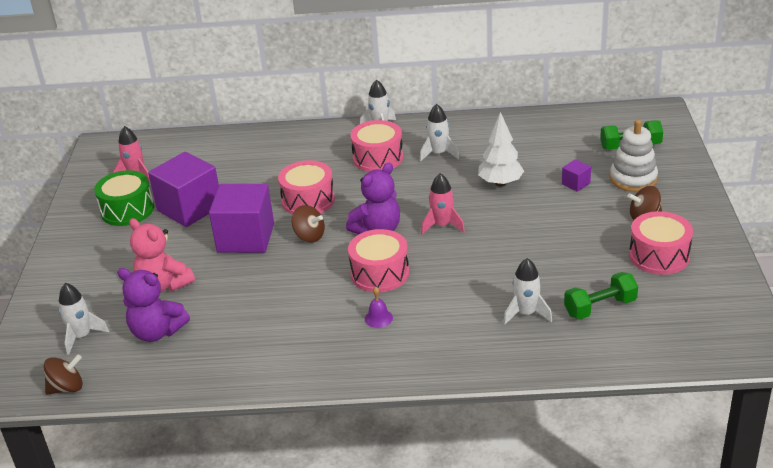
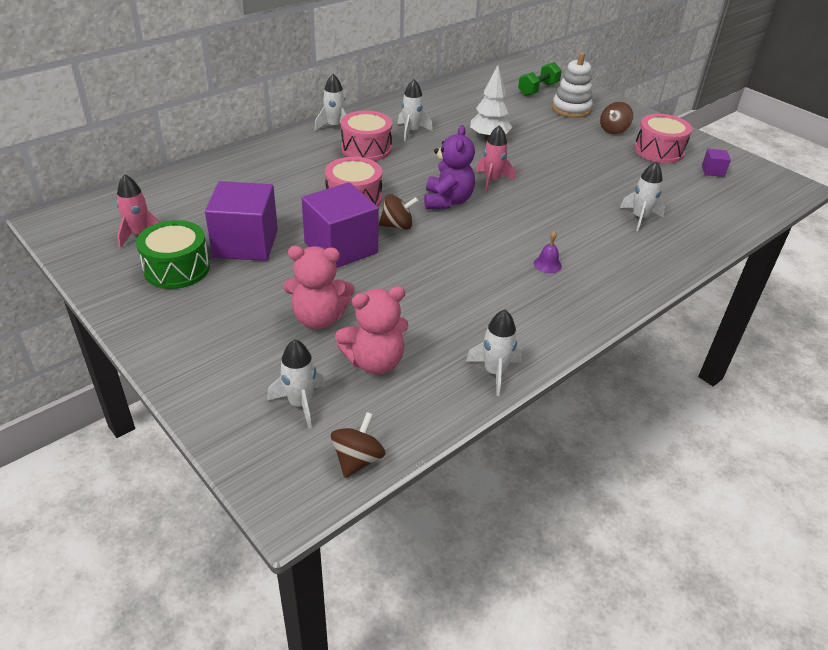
camera: 45 degrees left, 5 degrees up
purple teddy bear [117,268,190,342] -> pink teddy bear [335,286,408,375]
pink drum [348,229,409,292] -> none
purple cube [562,159,591,192] -> purple cube moved to [702,149,731,177]
green dumbbell [564,272,638,319] -> none
none -> white rocket [466,310,522,396]

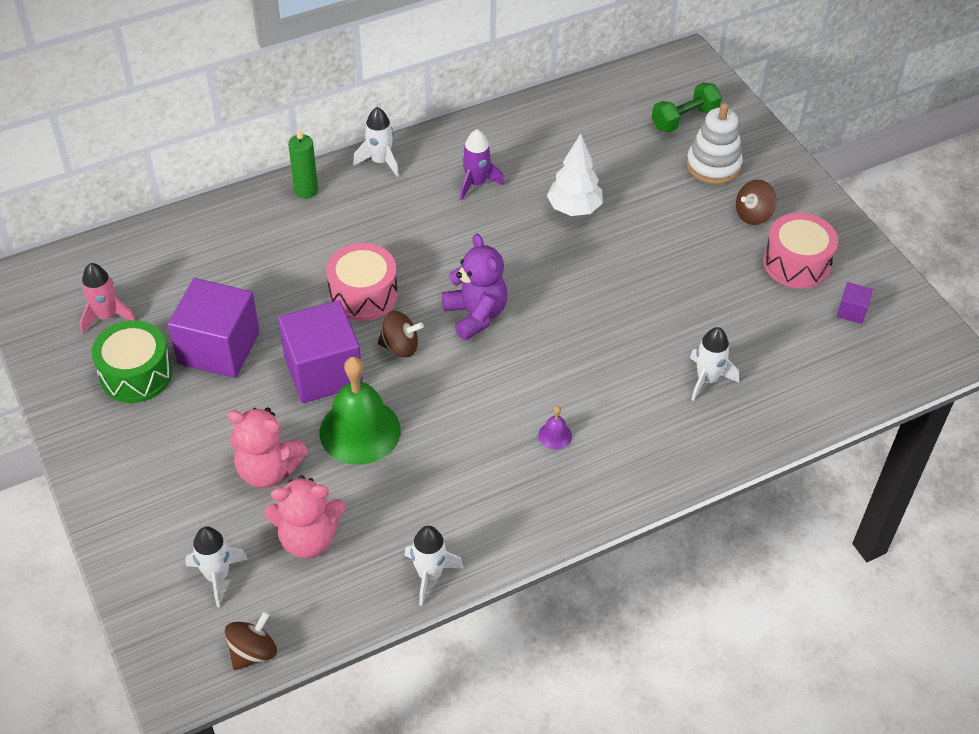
camera: 15 degrees right, 10 degrees up
pink drum [341,111,392,161] -> none
white rocket [398,79,433,141] -> purple rocket [460,129,505,201]
purple teddy bear [424,125,475,209] -> purple teddy bear turned 45 degrees counterclockwise [442,234,507,340]
pink rocket [476,125,515,192] -> none
none -> green candle [288,129,318,199]
none -> green bell [320,357,401,465]

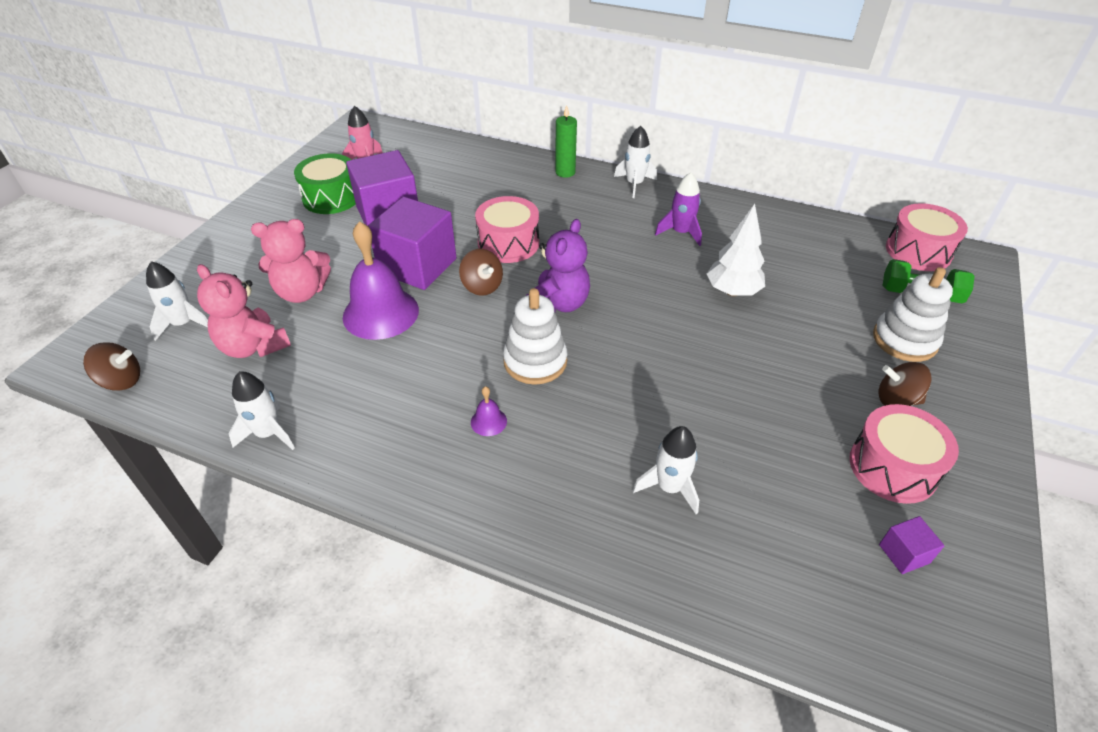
camera: 50 degrees right, 5 degrees down
pink teddy bear [227,407,308,488] -> pink teddy bear turned 75 degrees counterclockwise [251,219,331,303]
green bell [320,357,401,465] -> purple bell [343,221,419,340]
none -> white stacking toy [503,288,567,385]
none -> pink drum [886,203,968,271]

